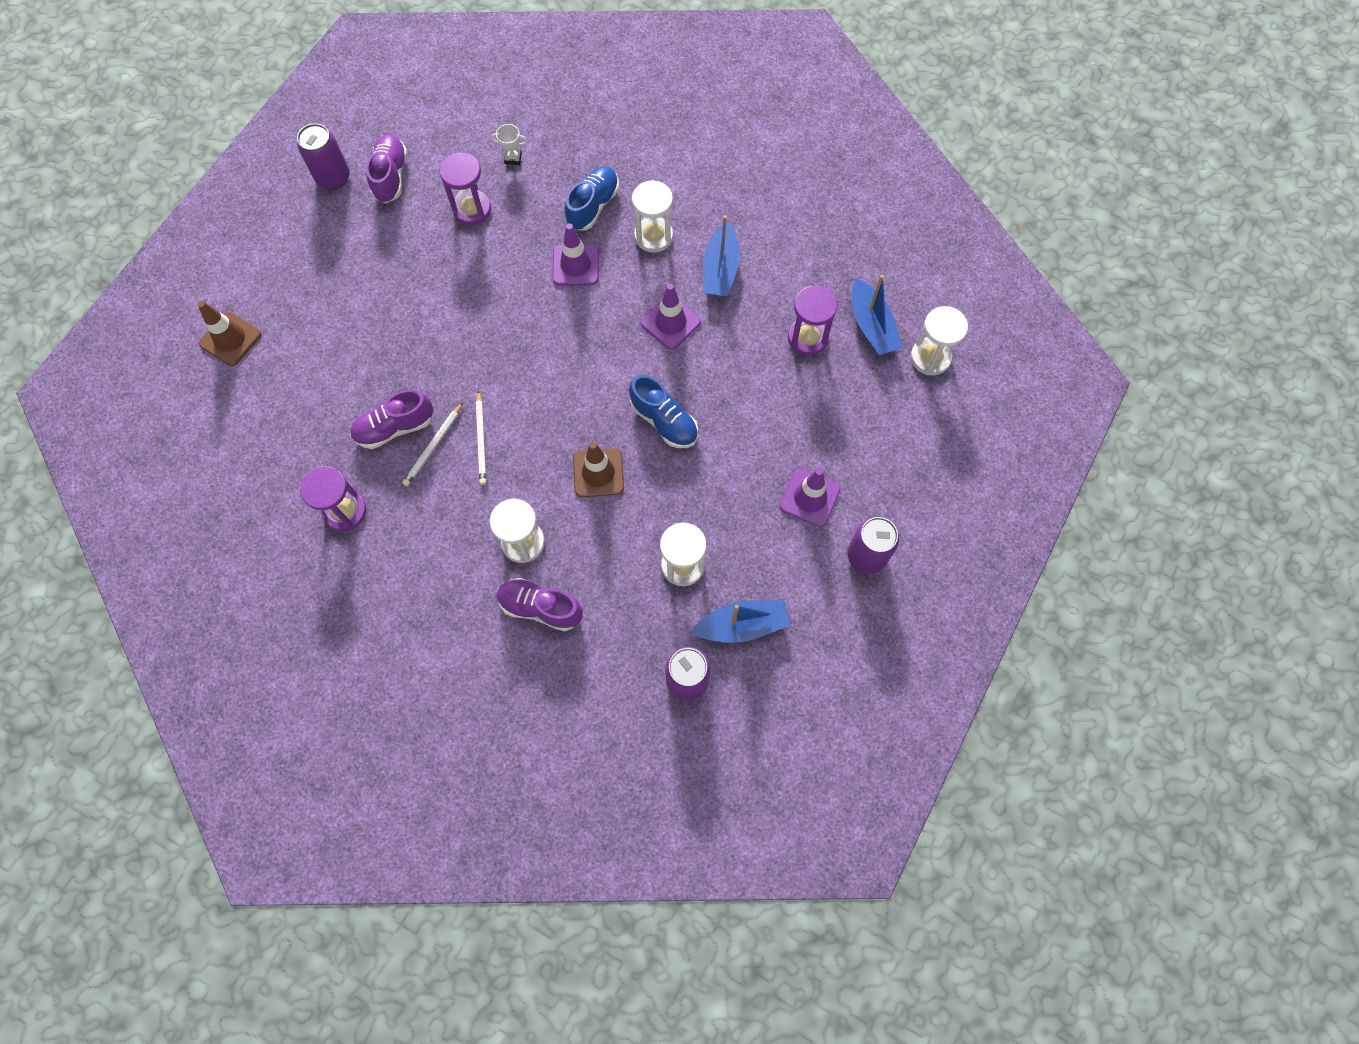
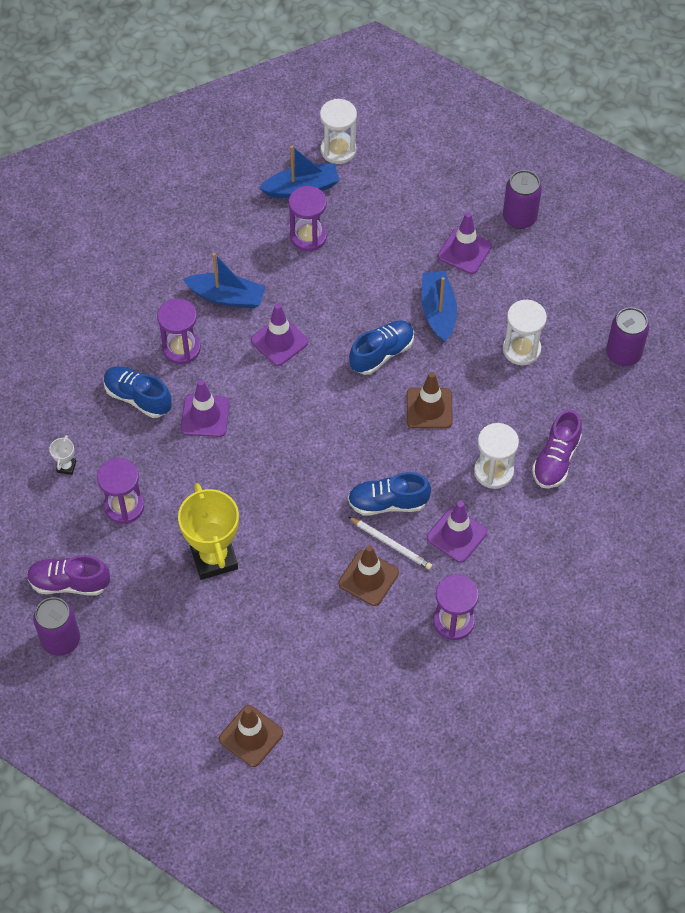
camera: 85 degrees left, 10 degrees down
purple shoe [350,389,433,449] -> brown traffic cone [339,545,399,606]
white pencil [476,390,486,485] -> blue shoe [348,472,431,516]
white hourglass [632,180,673,253] -> purple hourglass [157,299,201,364]
blue boat [691,599,790,643] -> blue boat moved to [422,271,457,343]
none -> yellow trophy [178,483,239,580]
none -> purple traffic cone [427,501,487,563]

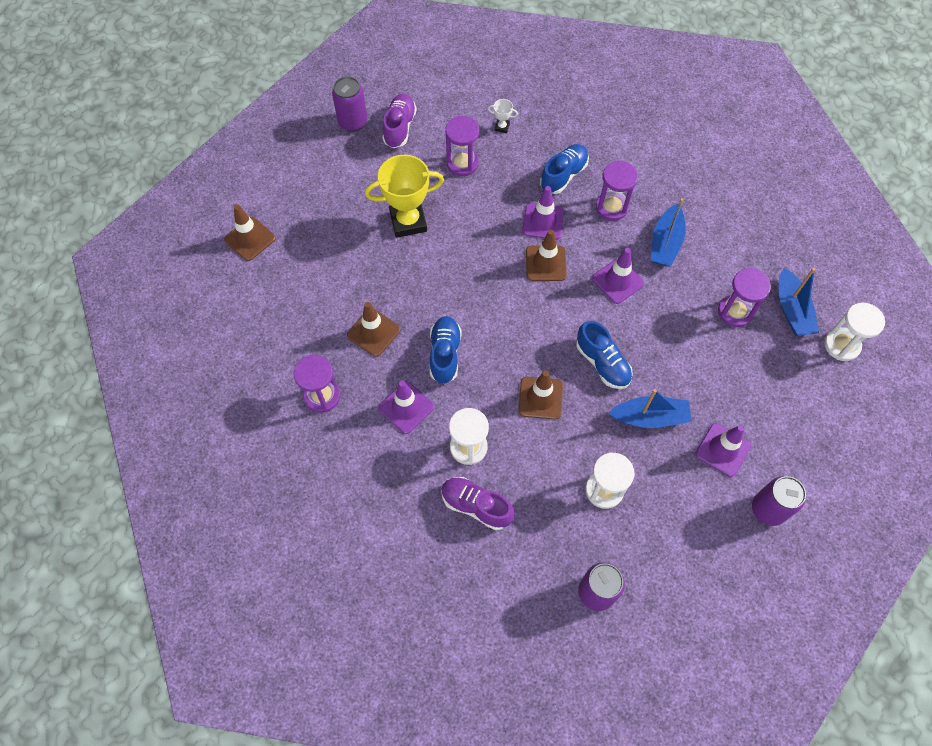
camera: 95 degrees right, 5 degrees up
white pencil [349,517,432,570] -> none
none -> brown traffic cone [526,230,567,281]

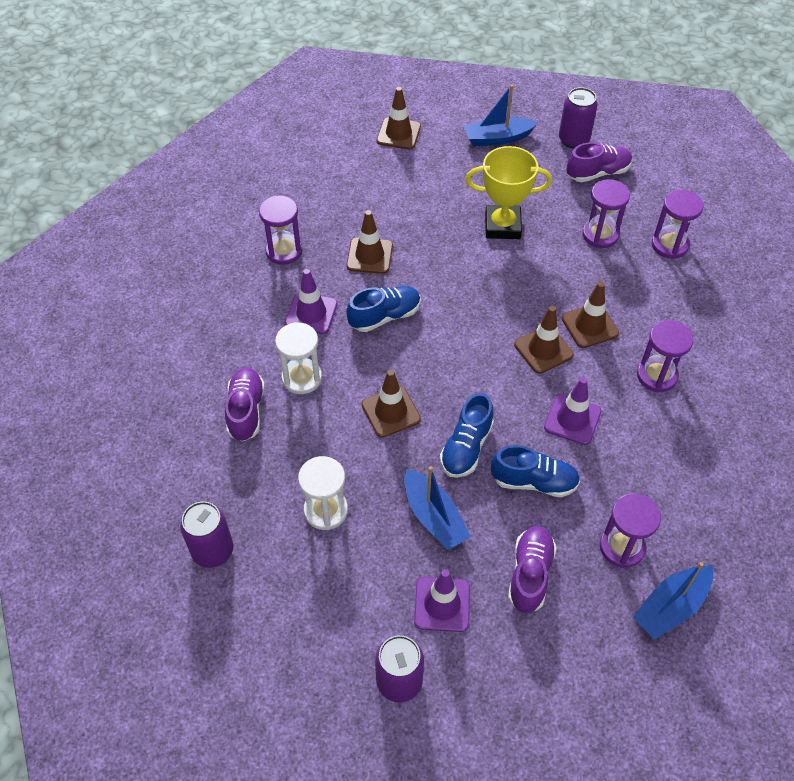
camera: 60 degrees right, 10 degrees down
yellow trophy [365,155,444,238] -> yellow trophy turned 45 degrees counterclockwise [465,146,552,239]
white trophy [488,99,518,133] -> purple hourglass [652,190,703,259]
purple traffic cone [522,186,564,240] -> brown traffic cone [562,282,619,348]
blue shoe [540,144,589,194] -> blue shoe moved to [491,445,580,497]
blue boat [651,198,686,266] -> blue boat moved to [464,85,538,146]
white hourglass [824,303,885,361] -> none
none -> purple shoe [508,526,557,613]

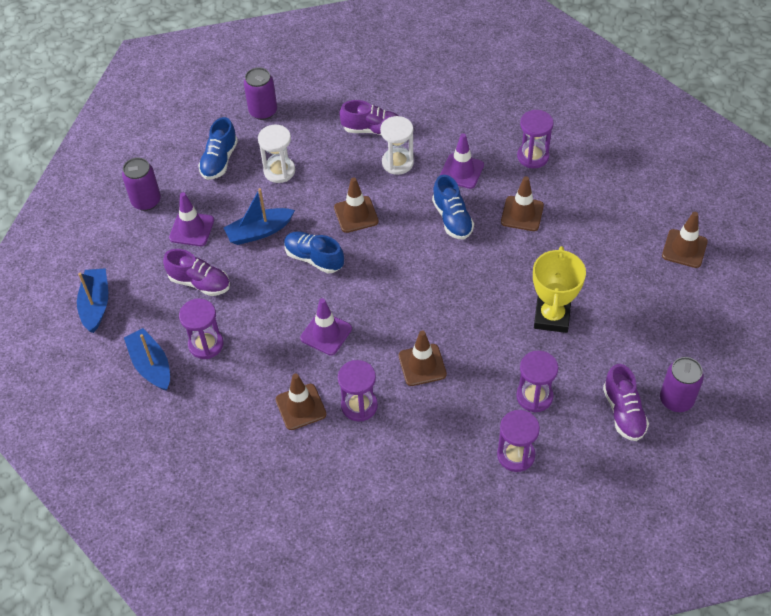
camera: 100 degrees right, 0 degrees up
blue boat [464,85,538,146] -> blue boat moved to [77,268,108,333]
blue shoe [491,445,580,497] -> blue shoe moved to [198,117,238,180]
brown traffic cone [514,306,574,374] -> brown traffic cone moved to [276,374,327,430]

